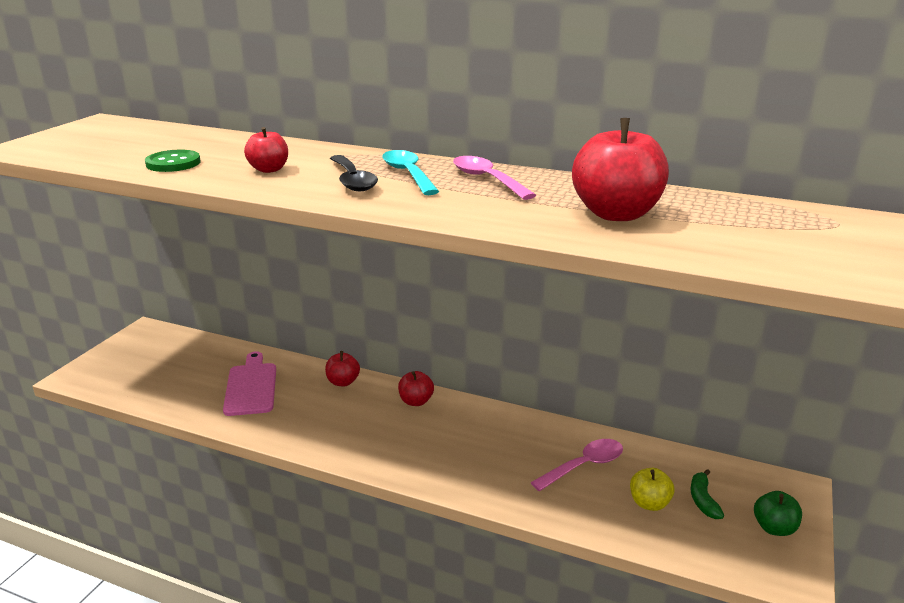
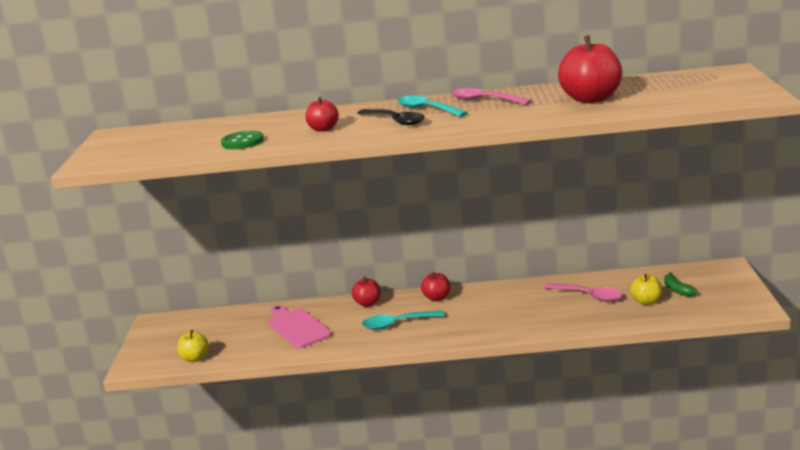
camera: 20 degrees left, 5 degrees down
pink spoon [531,439,623,491] -> pink spoon turned 90 degrees clockwise [544,283,623,302]
green apple [754,491,802,536] -> none
none -> yellow apple [177,330,209,362]
none -> turquoise spoon [362,310,445,330]

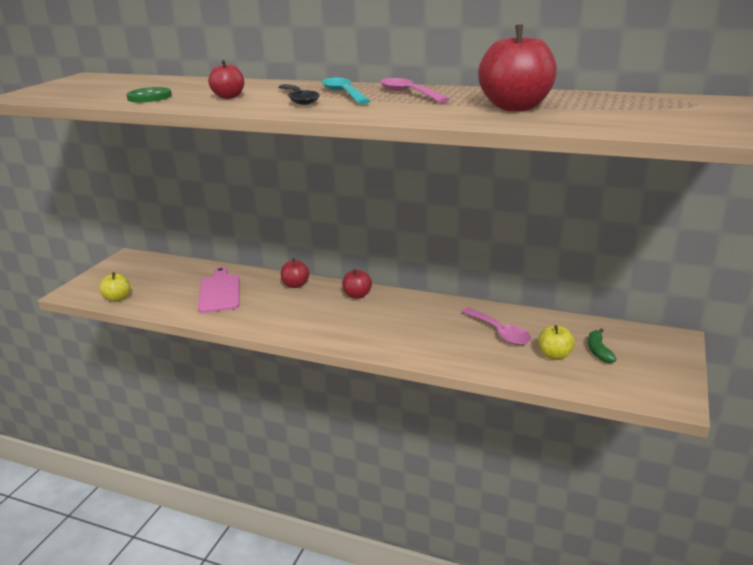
camera: 20 degrees right, 5 degrees up
turquoise spoon [362,310,445,330] -> none

